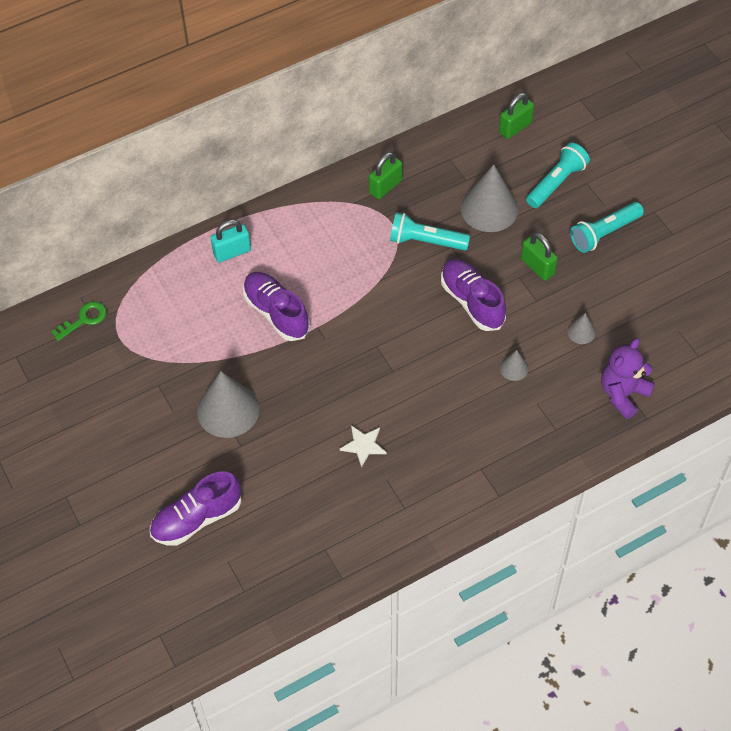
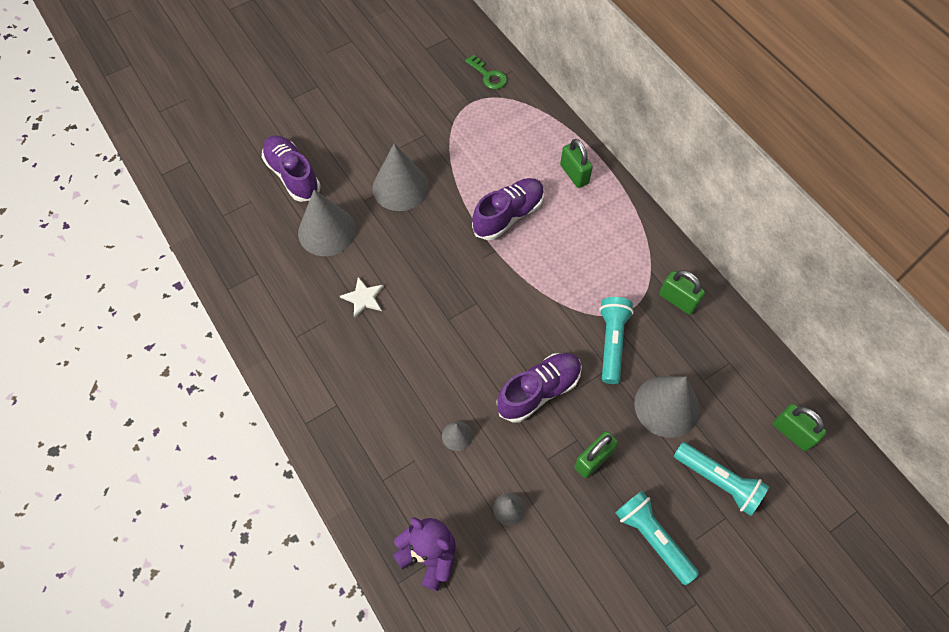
camera: 85 degrees right, 5 degrees up
turquoise padlock [210,220,251,262] -> green padlock [560,139,593,188]
none -> grey cone [298,189,356,256]

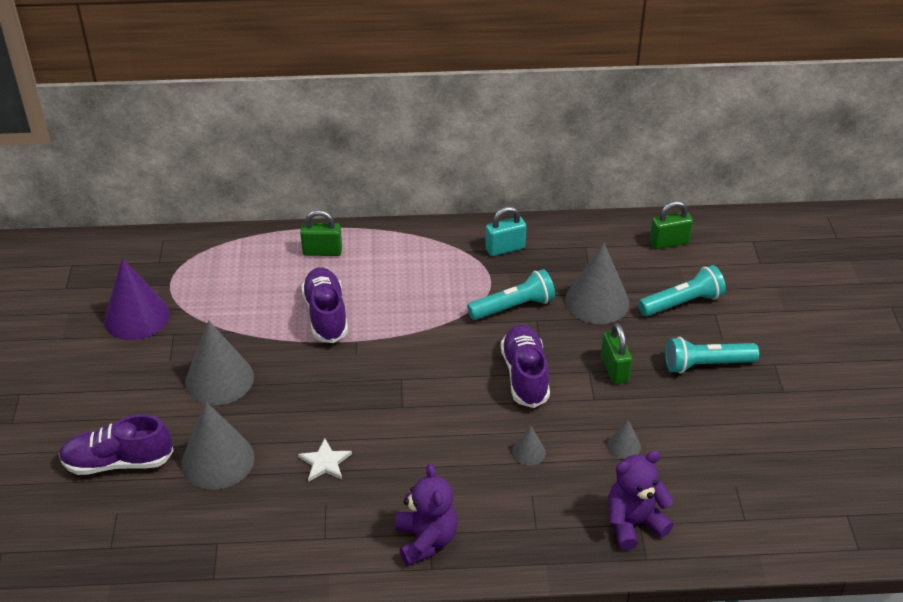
camera: 60 degrees left, 20 degrees down
green key [465,55,507,89] -> none
turquoise flashlight [599,297,634,384] -> turquoise flashlight turned 120 degrees clockwise [467,269,555,320]
green padlock [659,270,705,315] -> turquoise padlock [485,206,526,256]
none -> purple cone [104,258,170,340]
none -> purple teddy bear [395,464,458,566]

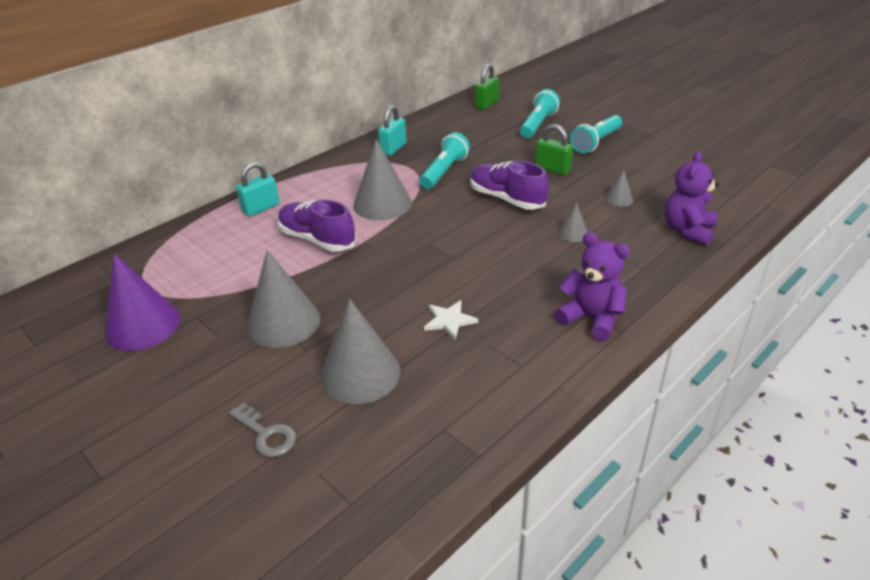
camera: 40 degrees left, 5 degrees down
purple shoe [59,415,174,475] -> grey key [229,402,296,457]
green padlock [300,210,342,256] -> turquoise padlock [236,162,280,216]
grey cone [565,242,629,324] -> grey cone moved to [353,139,412,220]

